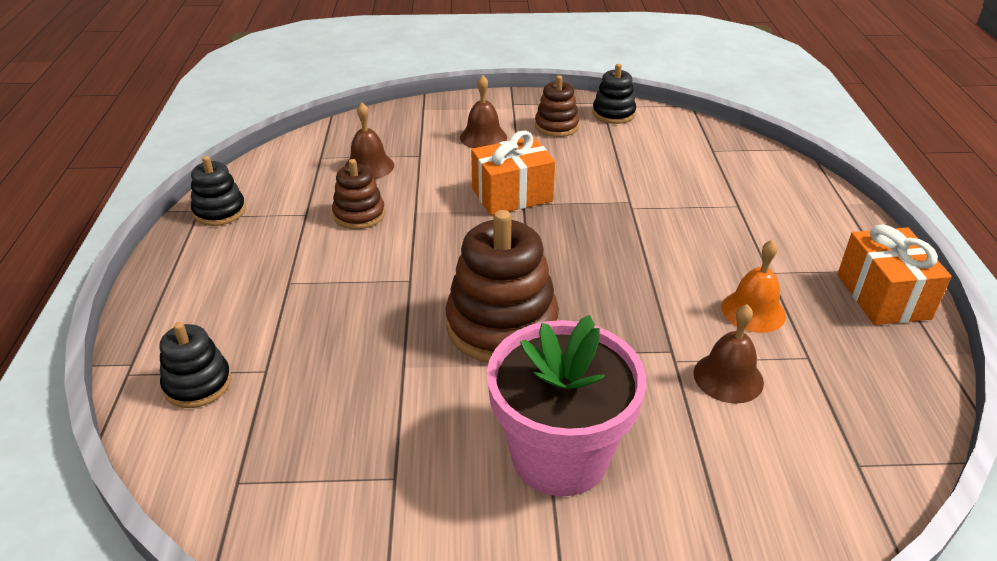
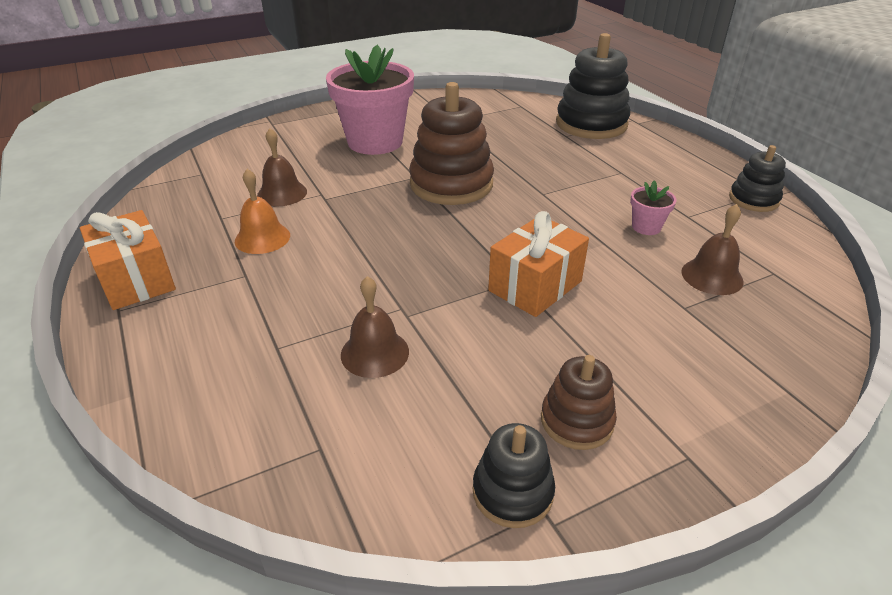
camera: 155 degrees right, 0 degrees up
black stacking toy [159,322,232,408] -> black stacking toy [556,33,630,139], size x1.83
brown stacking toy [332,159,385,229] -> pink flower pot [630,180,676,235]
brown bell [460,75,507,148] -> brown bell moved to [341,276,409,378]

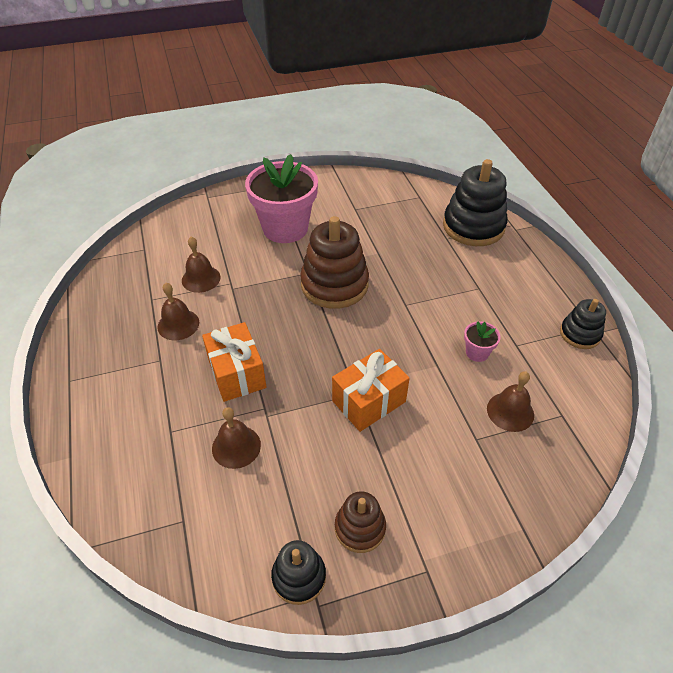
camera: 10 degrees right, 10 degrees up
orange gift [80,210,176,310] -> orange gift moved to [202,322,266,402]
orange bell [235,169,290,254] -> brown bell [157,283,199,340]

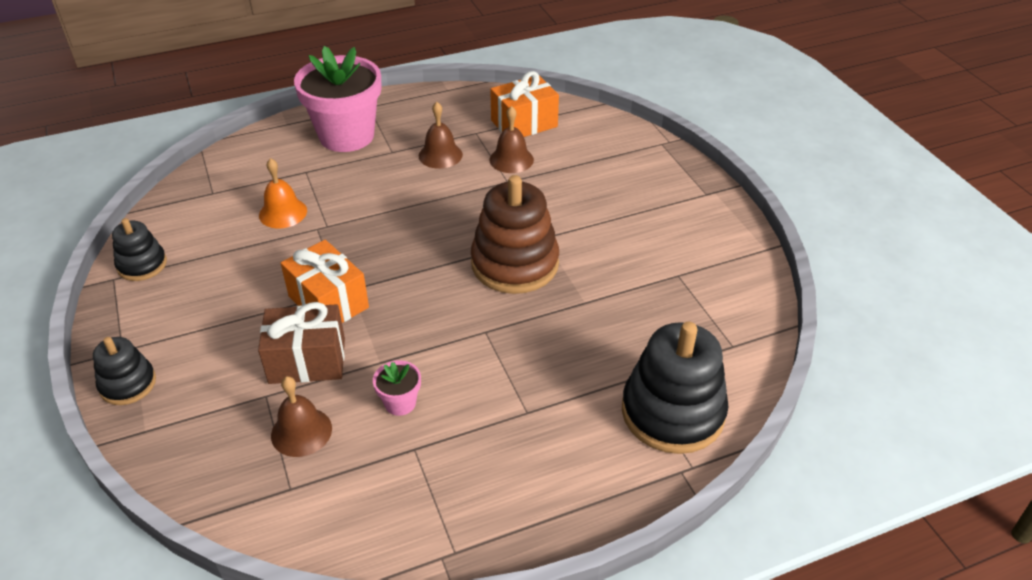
camera: 85 degrees right, 5 degrees down
orange gift [202,322,266,402] -> orange gift moved to [490,71,559,137]
brown bell [212,407,261,469] -> orange bell [259,158,307,228]
pink flower pot [245,154,318,243] -> pink flower pot moved to [294,46,382,152]
brown stacking toy [335,491,386,553] -> none
black stacking toy [560,299,606,349] -> black stacking toy moved to [93,337,156,405]
none -> brown gift [258,302,345,384]

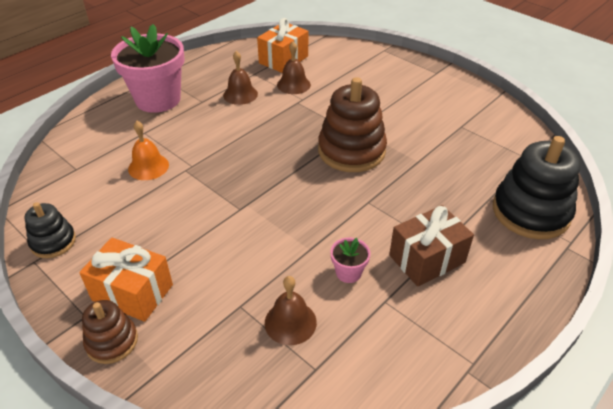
camera: 25 degrees left, 0 degrees up
black stacking toy [93,337,156,405] -> brown stacking toy [82,300,138,364]
brown gift [258,302,345,384] -> brown gift moved to [389,205,474,287]
orange gift [281,240,369,323] -> orange gift moved to [79,237,173,322]

